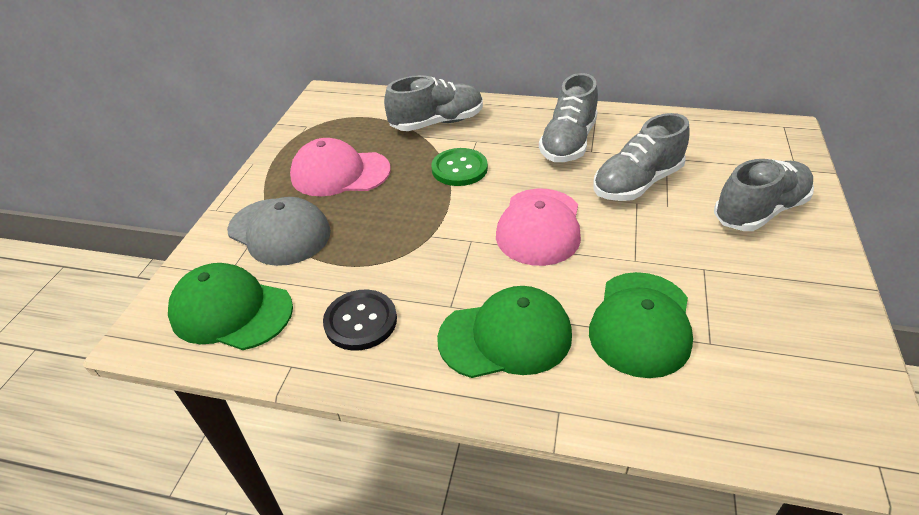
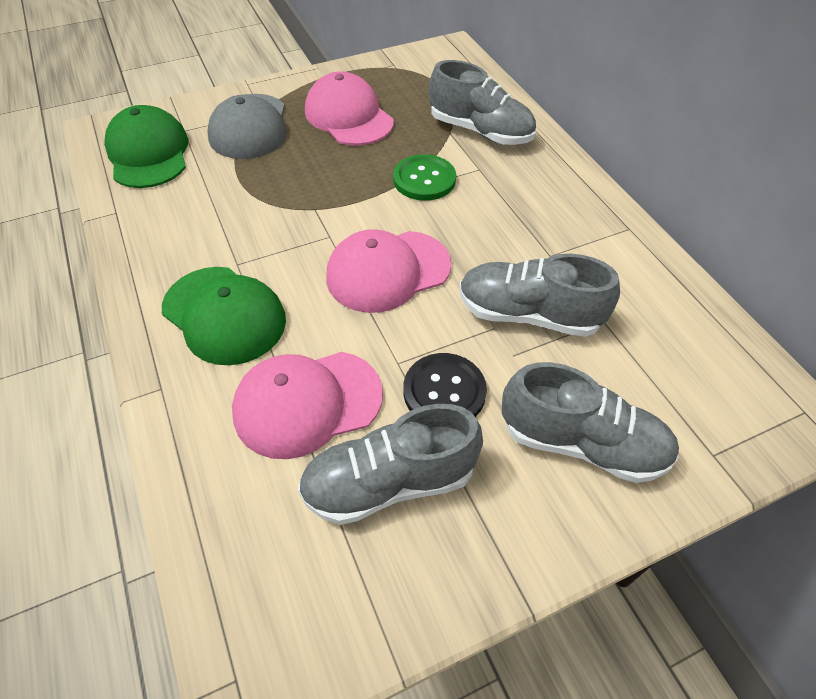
camera: 50 degrees right, 10 degrees up
black button [323,289,397,351] -> black button moved to [403,353,487,417]
grey shoe [539,73,598,162] -> grey shoe moved to [298,404,483,525]
green cap [589,272,693,378] -> pink cap [232,352,383,459]

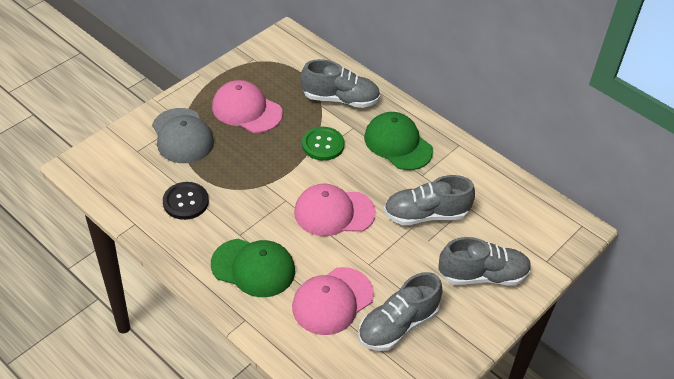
camera: 25 degrees left, 5 degrees down
green cap [104,105,188,188] -> green cap moved to [364,112,433,170]
pink cap [326,229,451,313] -> pink cap turned 45 degrees clockwise [294,184,376,236]
black button [403,353,487,417] -> black button moved to [163,182,209,220]

